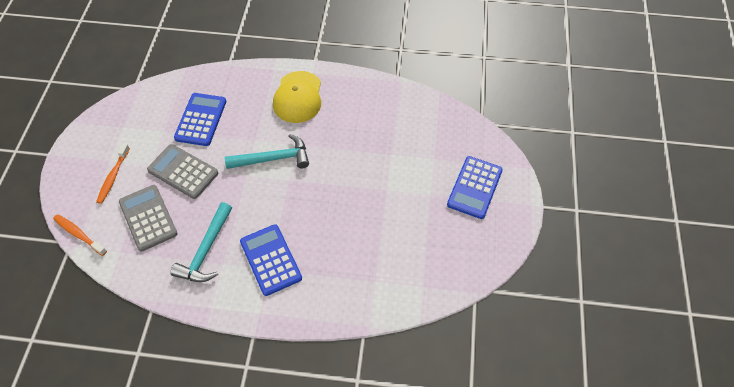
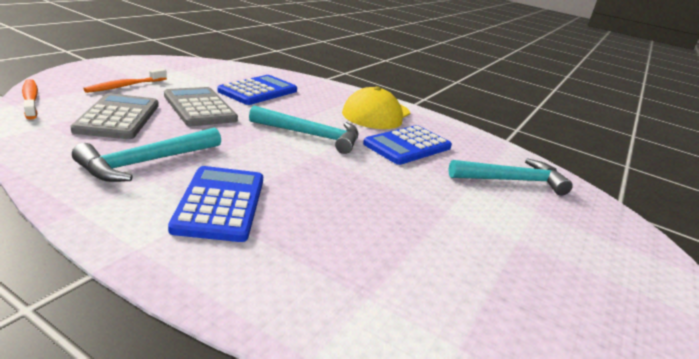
camera: 20 degrees right, 30 degrees down
blue calculator [447,156,503,219] -> blue calculator moved to [363,125,452,165]
none -> turquoise hammer [448,158,573,196]

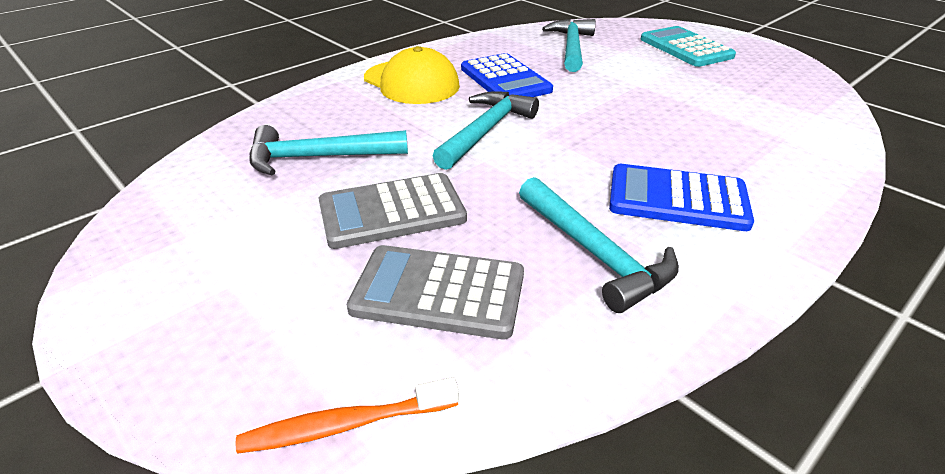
camera: 70 degrees left, 10 degrees up
orange toothbrush [83,69,167,93] -> none
blue calculator [217,75,297,105] -> turquoise hammer [249,125,408,175]
none -> turquoise calculator [641,26,736,67]

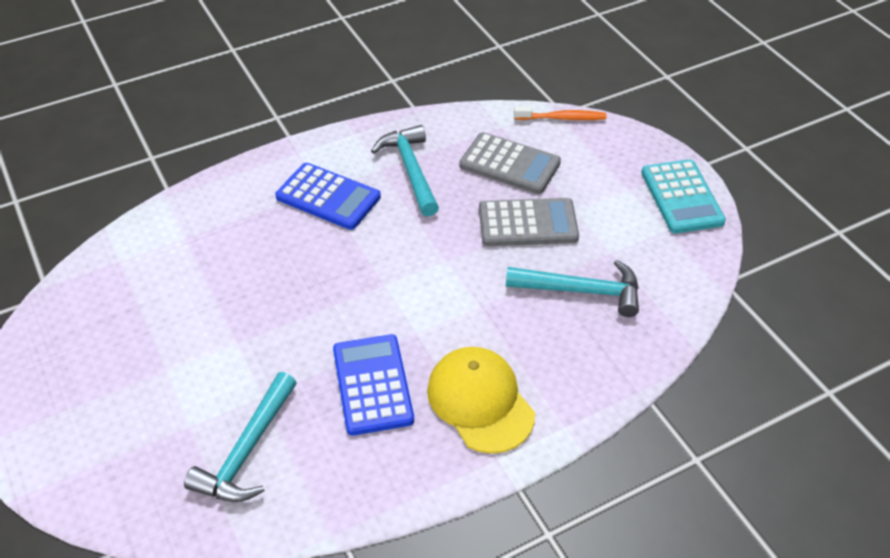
camera: 165 degrees left, 10 degrees up
turquoise hammer [433,91,539,170] -> none
turquoise calculator [641,26,736,67] -> turquoise calculator moved to [641,159,726,234]

